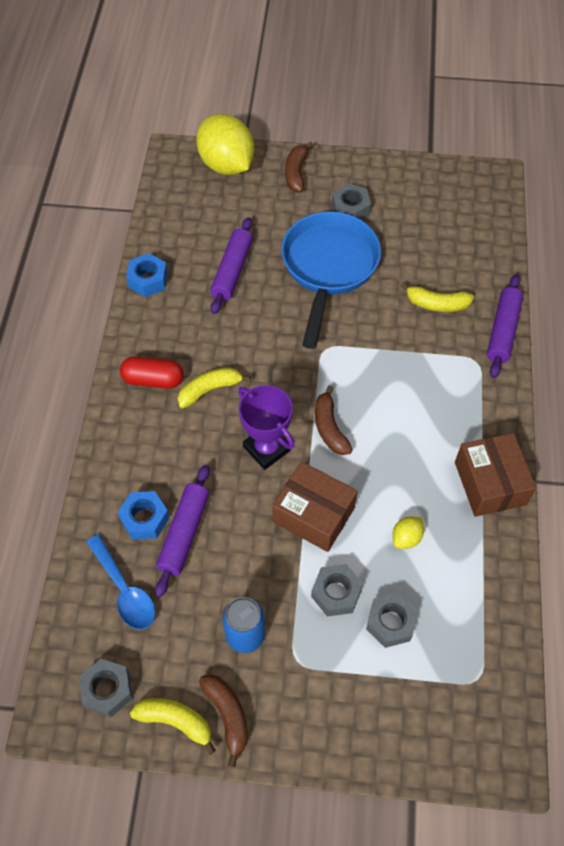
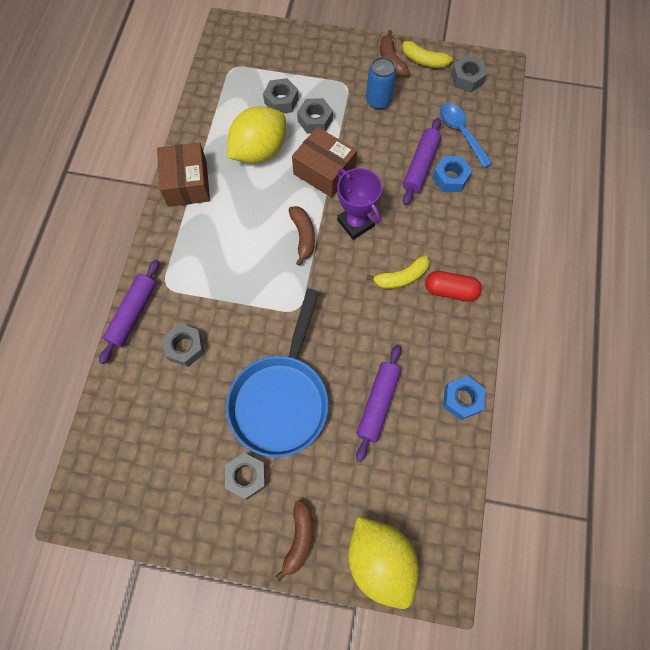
camera: 175 degrees left, 10 degrees up
yellow lemon [392,517,424,549] -> yellow lemon [227,106,286,164], size x2.36
yellow banana [401,282,474,312] -> grey nut [163,324,204,367]

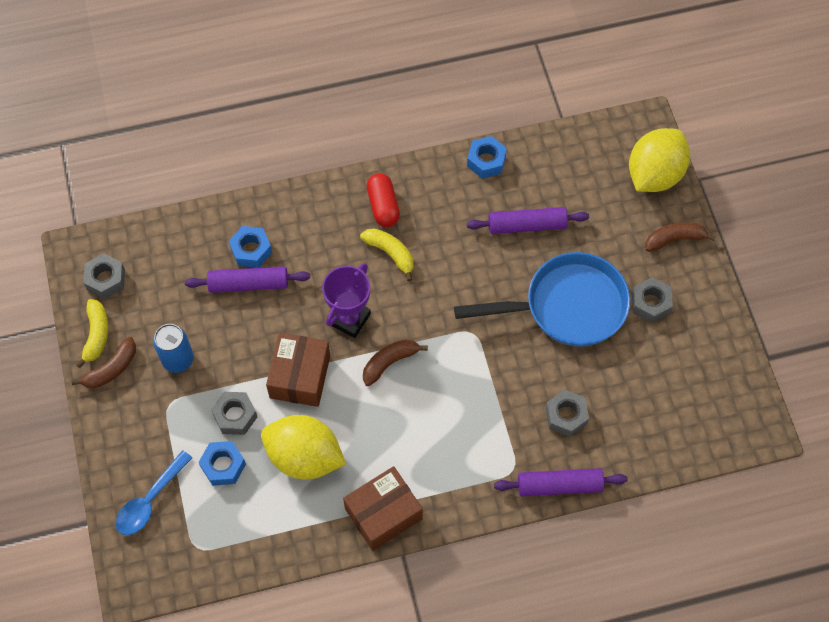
camera: 115 degrees left, 5 degrees down
grey nut [263,78,299,113] -> blue nut [199,441,246,486]
blue spoon [440,103,493,168] -> blue spoon moved to [116,450,192,535]

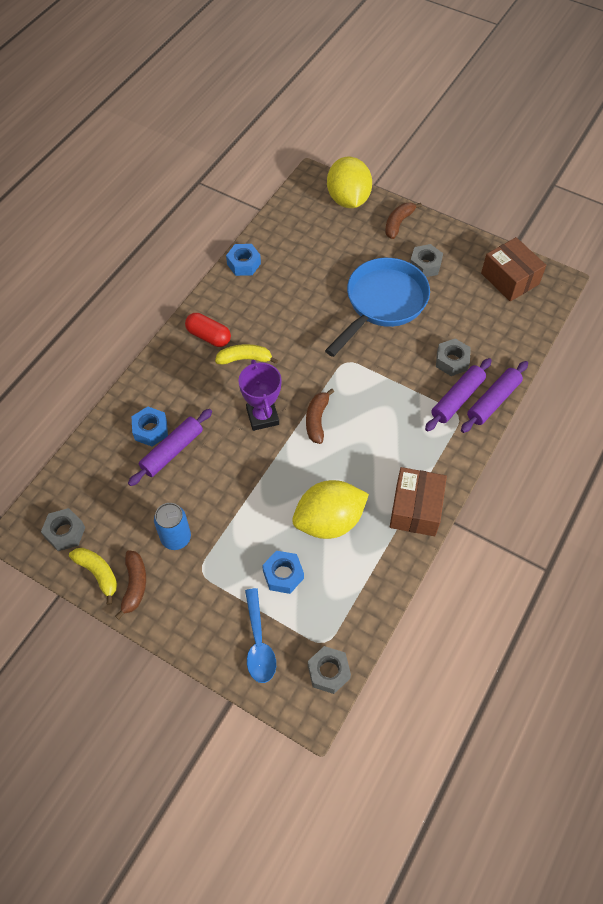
camera: 45 degrees left, 5 degrees down
grey nut [211,392,257,435] -> grey nut moved to [308,646,351,694]
brown box [266,333,330,407] -> brown box moved to [481,237,546,301]
purple rolling pin [467,207,589,234] -> purple rolling pin moved to [425,358,492,432]

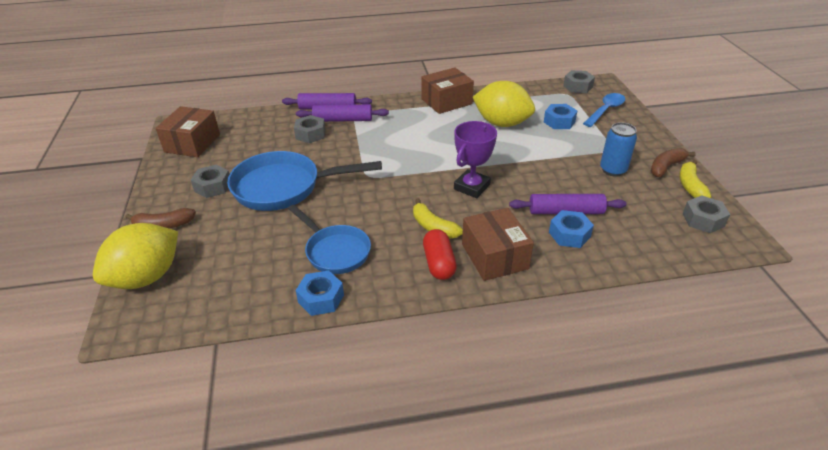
camera: 130 degrees left, 20 degrees down
brown banana [306,389,334,444] -> none
none -> blue pan [288,205,371,274]
none -> brown box [462,208,534,281]

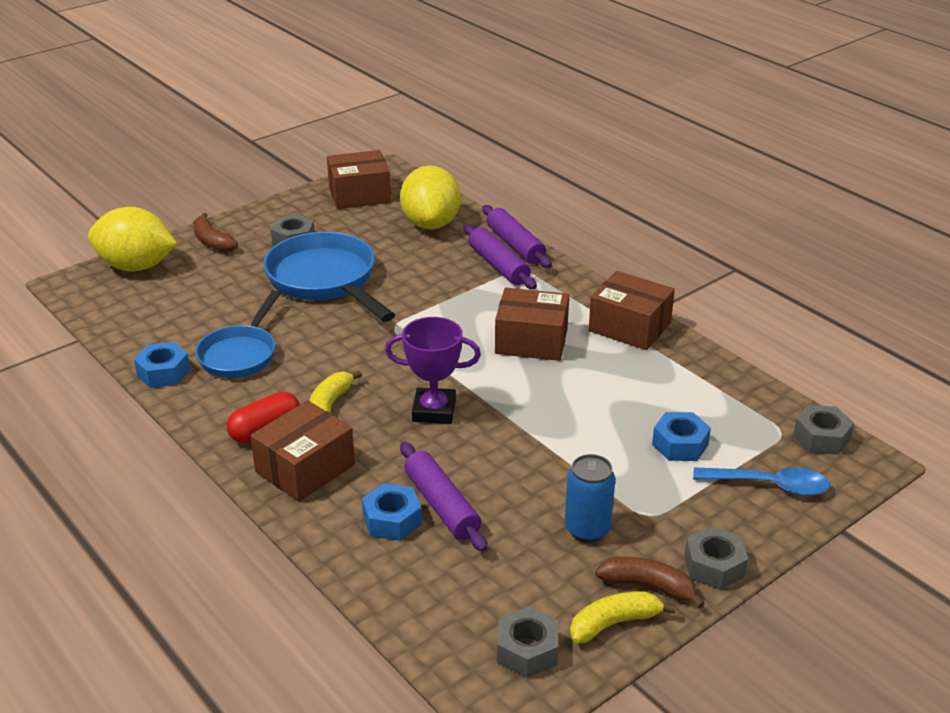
camera: 60 degrees right, 5 degrees down
grey nut [294,115,325,143] -> grey nut moved to [684,526,748,590]
yellow lemon [473,81,535,127] -> yellow lemon moved to [400,165,461,229]
none -> brown box [495,288,569,361]

